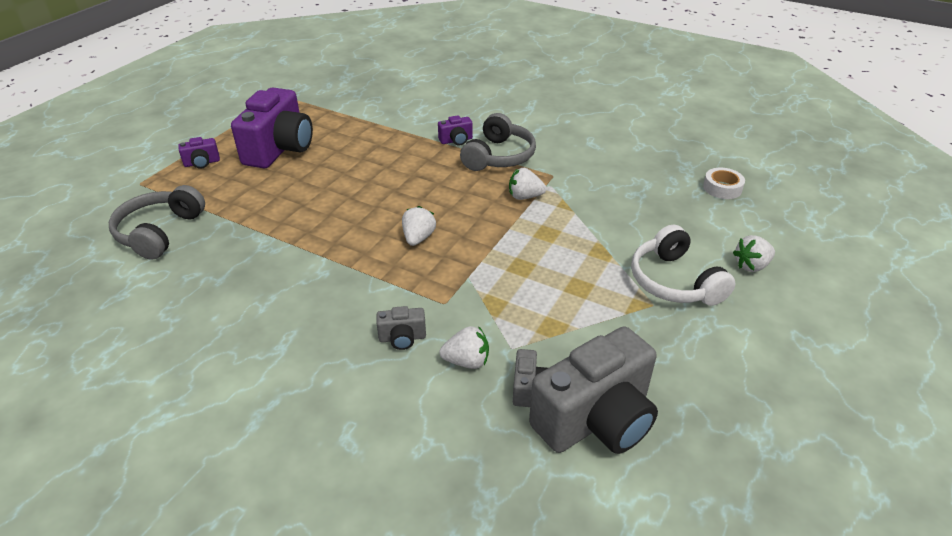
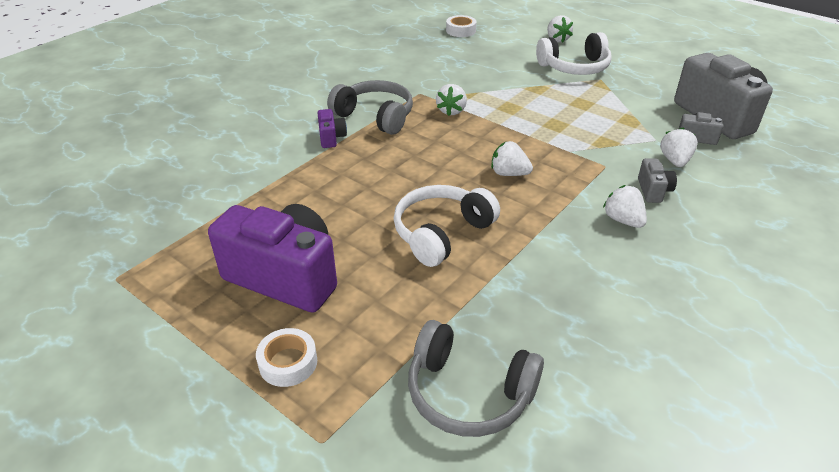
camera: 80 degrees left, 0 degrees up
purple camera [178,137,220,169] -> white tape [256,328,317,387]
none -> white headphones [394,185,500,267]
none -> white strawberry [603,185,647,228]

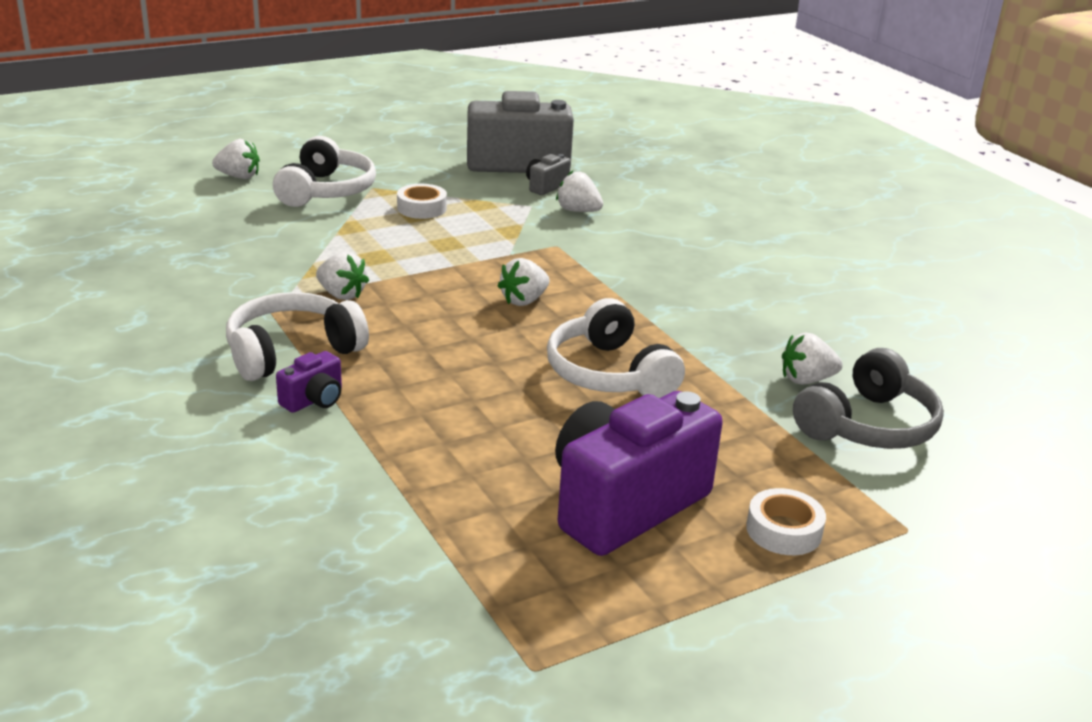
camera: 70 degrees left, 10 degrees down
purple camera [318,109,347,148] -> purple camera turned 120 degrees clockwise [276,351,342,413]
grey headphones [327,80,413,135] -> white headphones [226,292,369,381]
white tape [446,15,477,37] -> white tape moved to [397,184,447,219]
white strawberry [603,185,647,228] -> white strawberry moved to [782,333,843,385]
grey camera [638,158,677,203] -> none

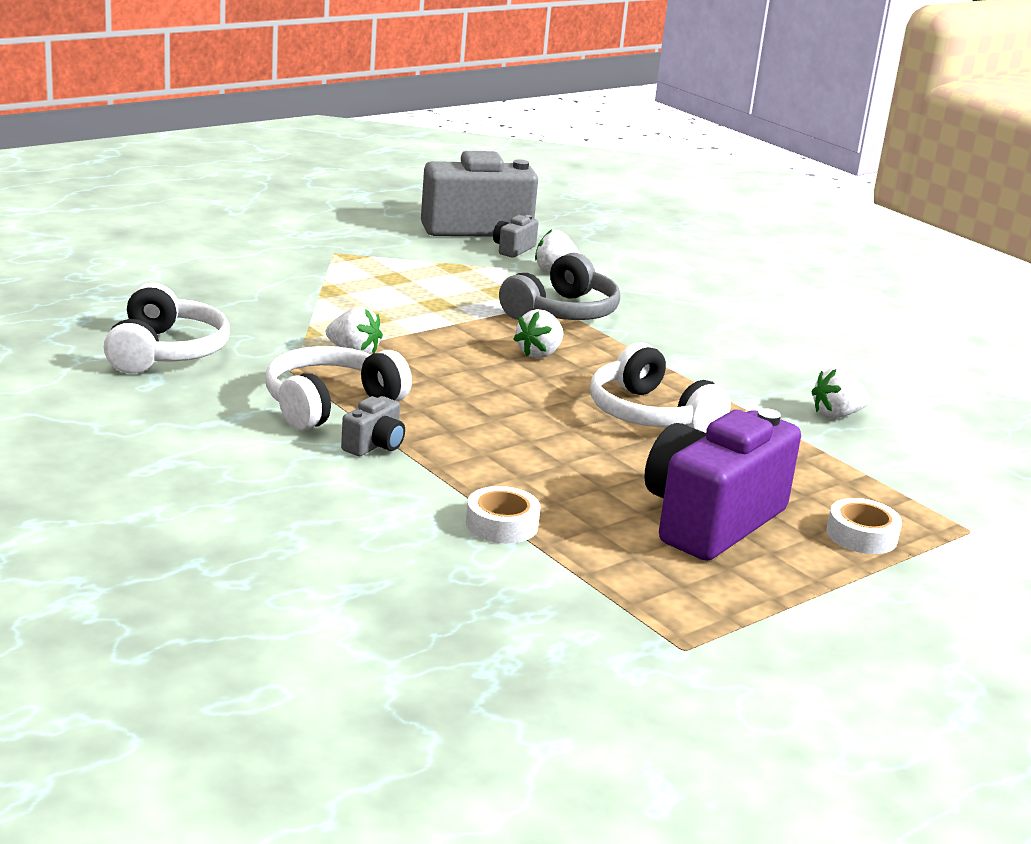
camera: 10 degrees left, 5 degrees down
white strawberry [212,139,260,179] -> none
white headphones [273,136,376,207] -> white headphones moved to [104,283,230,374]
purple camera [276,351,342,413] -> grey camera [341,396,405,456]
white tape [397,184,447,219] -> white tape moved to [466,486,541,544]
grey headphones [793,348,944,449] -> grey headphones moved to [499,253,620,320]

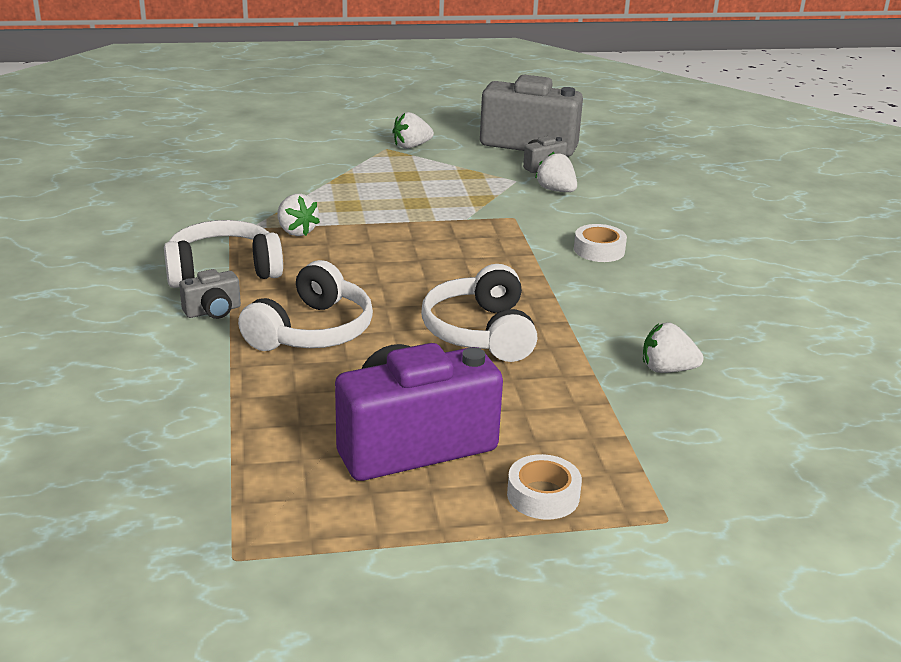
camera: 30 degrees right, 5 degrees up
white headphones [104,283,230,374] -> white headphones moved to [238,260,373,351]
white tape [466,486,541,544] -> white tape moved to [574,224,627,262]
grey headphones [499,253,620,320] -> none
white strawberry [514,309,563,358] -> white strawberry moved to [392,112,434,149]

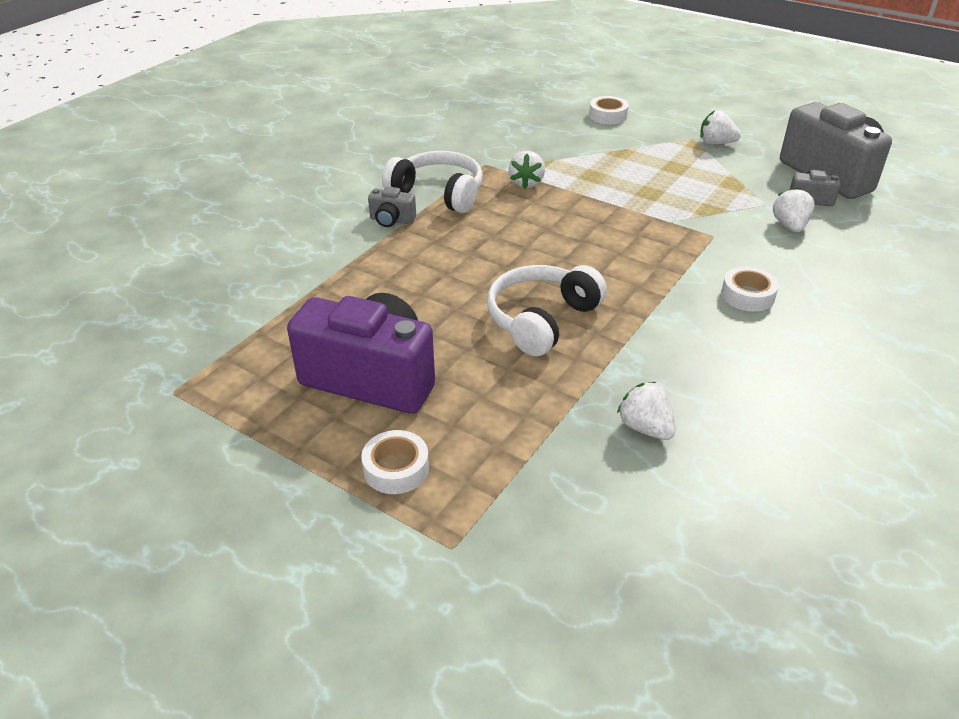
camera: 45 degrees right, 10 degrees up
white headphones [238,260,373,351] -> none
none -> white tape [589,96,629,124]

